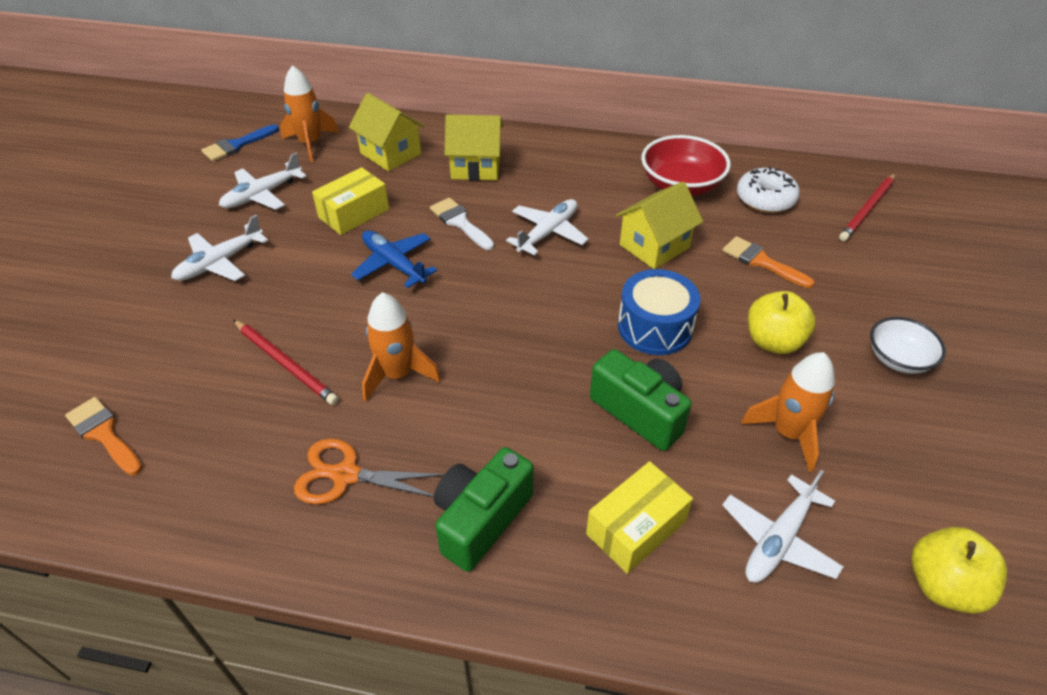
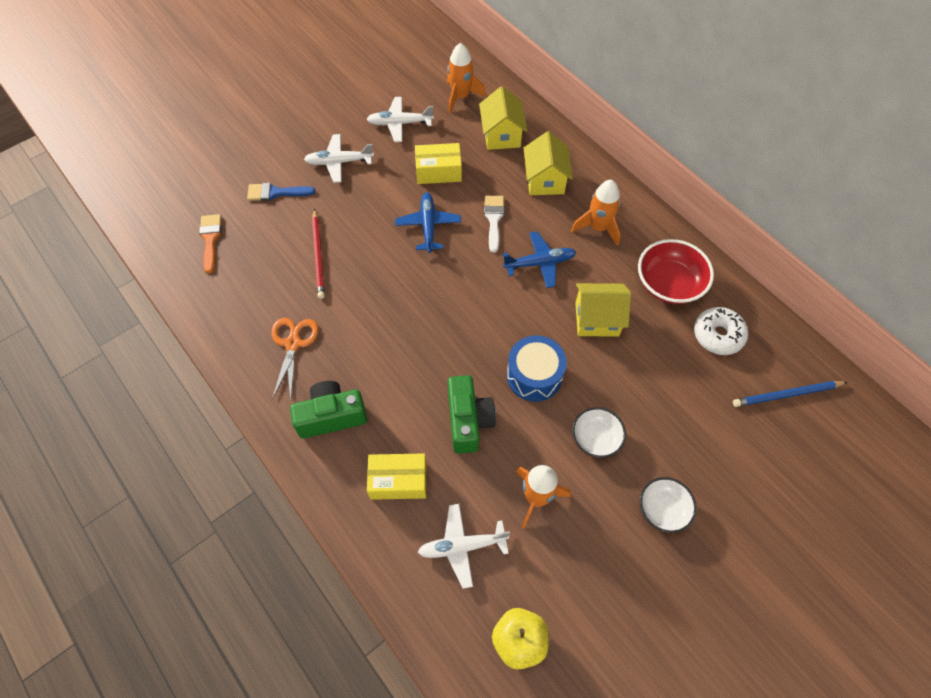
camera: 40 degrees right, 15 degrees up
blue brush [201,124,279,161] -> blue brush moved to [247,183,315,201]
orange scissors [294,439,444,504] -> orange scissors turned 45 degrees clockwise [271,318,319,401]
orange rocket [362,292,441,402] -> orange rocket moved to [571,180,620,246]
yellow house [445,114,503,181] -> yellow house turned 45 degrees clockwise [524,131,573,195]
white plane [506,199,588,255] -> blue plane [503,231,576,288]
orange brush [722,236,815,288] -> none
yellow apple [748,291,816,354] -> white bowl [572,407,626,458]
red pencil [839,173,896,241] -> blue pencil [733,381,847,407]

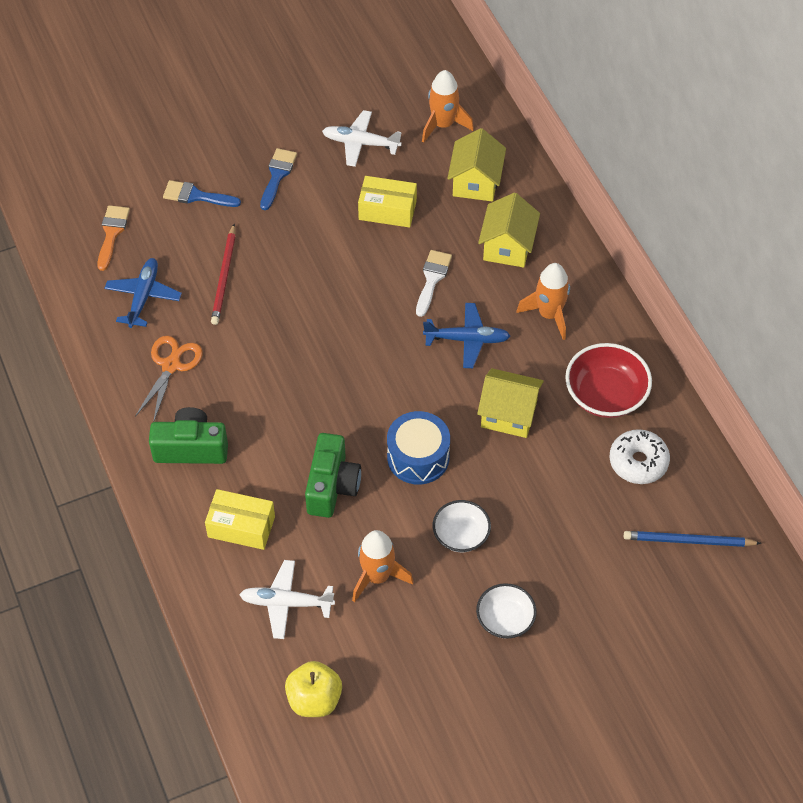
camera: 15 degrees right, 5 degrees down
white plane [304,134,374,183] -> blue brush [260,148,297,210]
blue plane [395,193,461,253] -> blue plane moved to [104,258,182,328]

